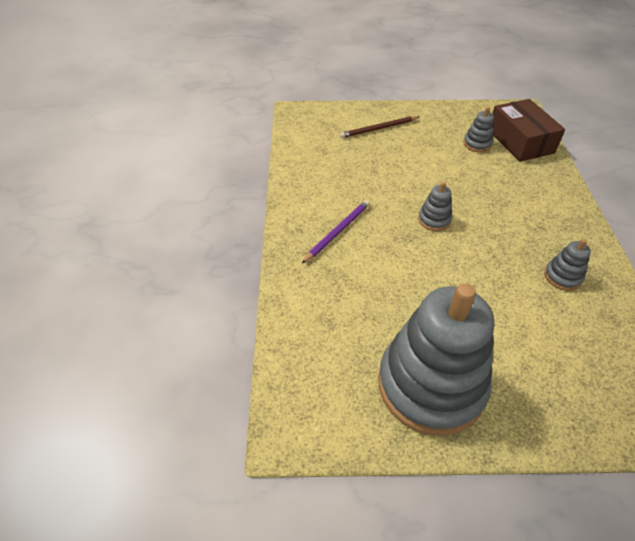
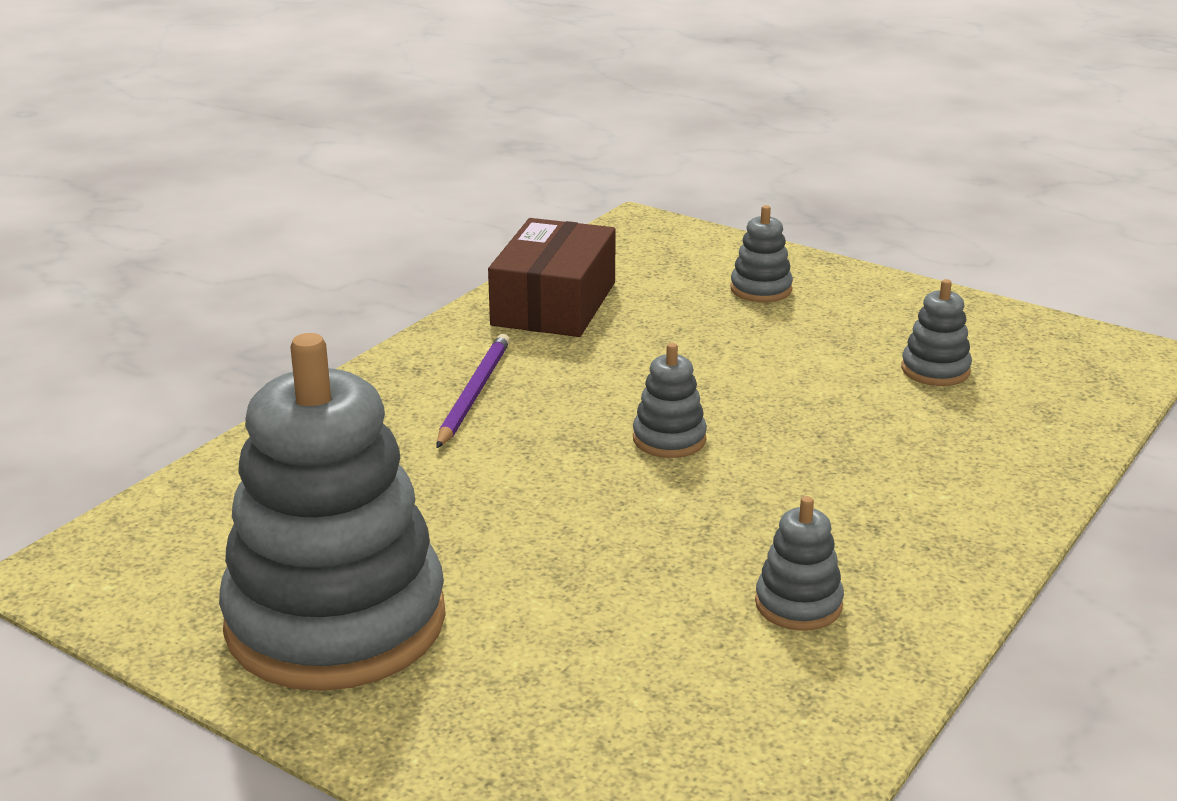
camera: 35 degrees right, 20 degrees down
purple pencil [301,200,370,264] -> purple pencil turned 60 degrees counterclockwise [436,334,510,448]
brown pencil [340,116,419,138] -> grey stacking toy [730,205,793,302]
brown box [492,99,565,162] -> brown box moved to [488,218,616,337]

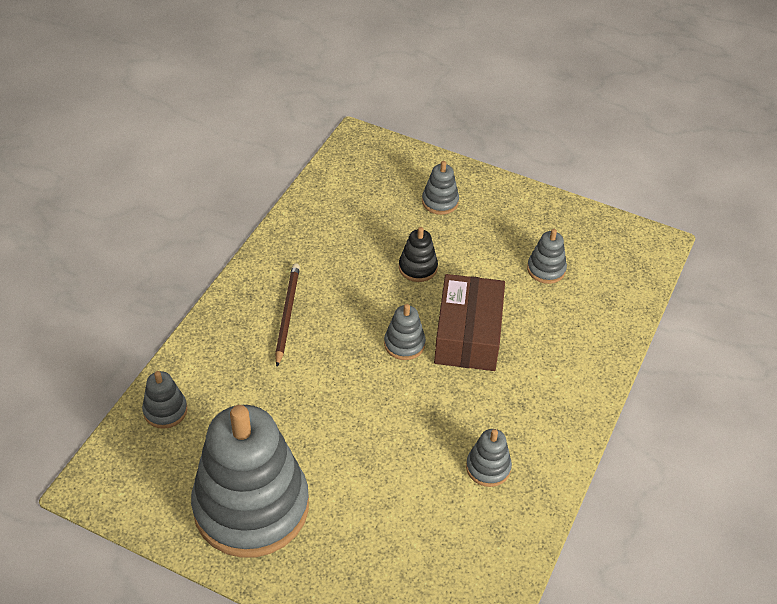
camera: 10 degrees left, 20 degrees up
purple pencil [436,334,510,448] -> brown pencil [275,263,300,367]
brown box [488,218,616,337] -> brown box moved to [434,274,505,371]
none -> grey stacking toy [142,371,187,429]
none -> black stacking toy [399,227,438,282]

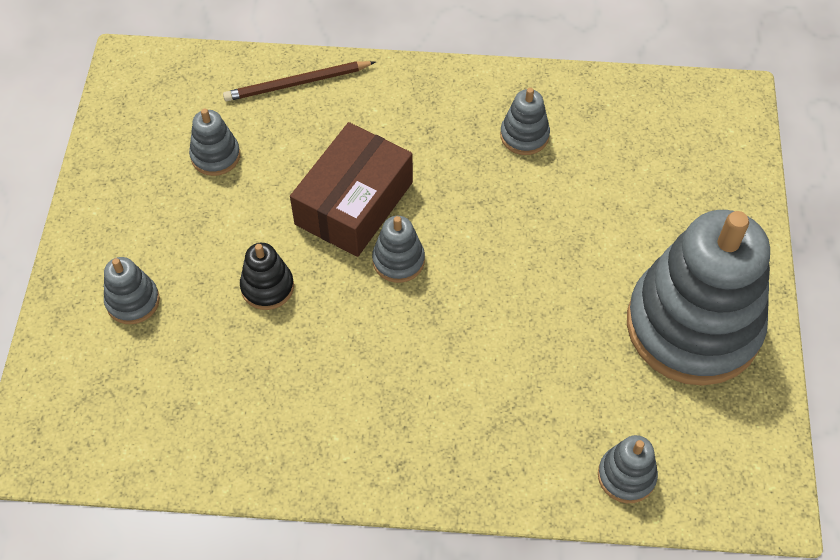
camera: 110 degrees left, 10 degrees up
brown pencil [275,263,300,367] -> brown pencil moved to [223,61,375,101]
brown box [434,274,505,371] -> brown box turned 45 degrees counterclockwise [290,122,413,257]

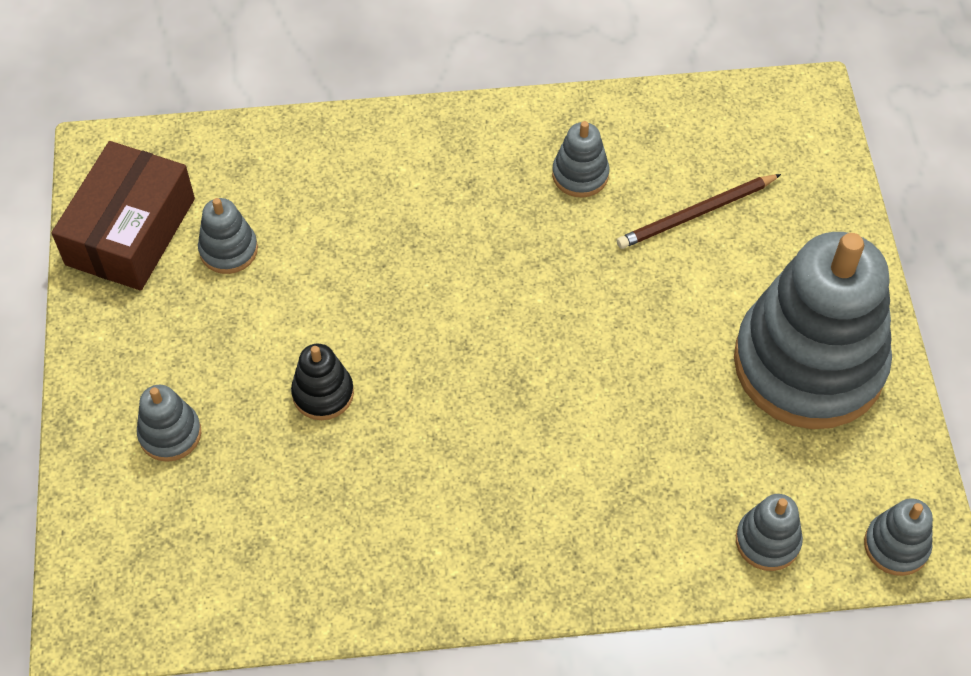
camera: 10 degrees left, 0 degrees up
brown pencil [223,61,375,101] -> brown pencil moved to [617,174,781,249]
brown box [290,122,413,257] -> brown box moved to [51,141,195,291]
grey stacking toy [372,216,425,283] -> grey stacking toy moved to [864,498,933,576]

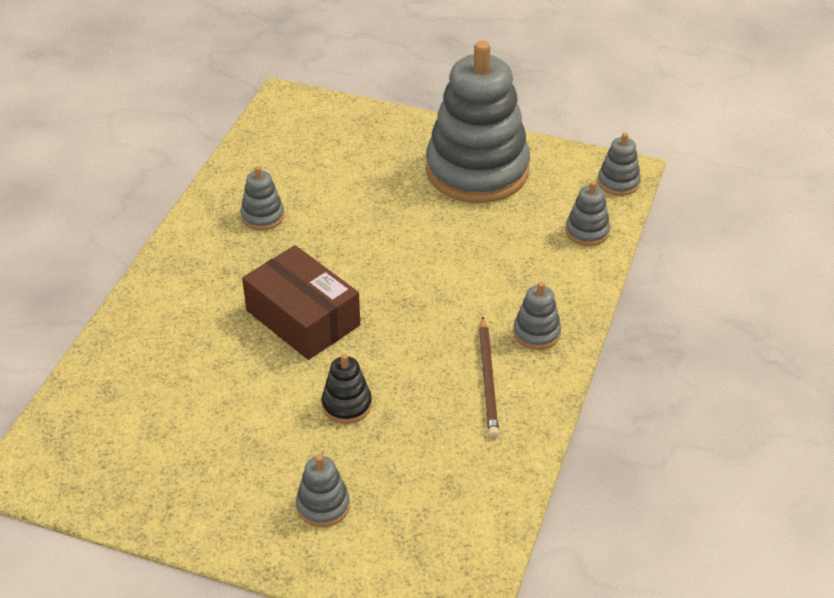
camera: 65 degrees left, 15 degrees down
brown box [51,141,195,291] -> brown box moved to [242,245,360,360]
grey stacking toy [198,198,258,274] -> grey stacking toy moved to [513,282,561,350]
brown pencil [617,174,781,249] -> brown pencil moved to [479,316,499,438]

